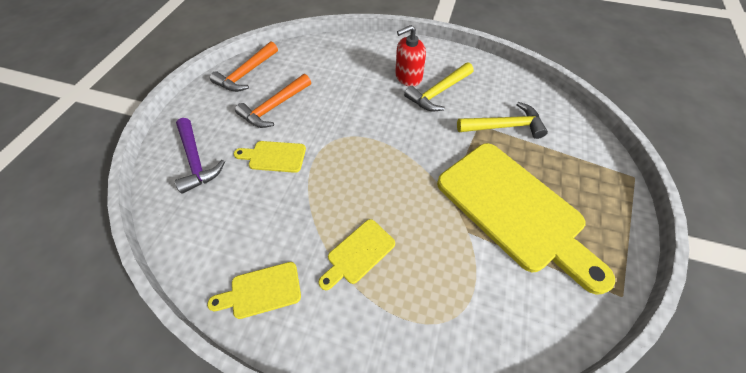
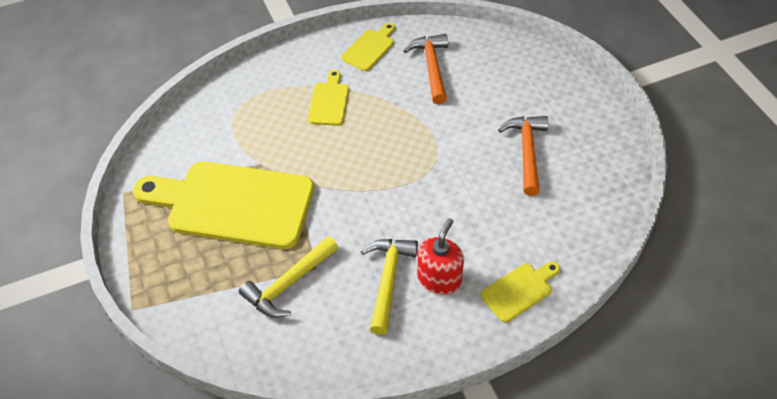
camera: 140 degrees right, 5 degrees down
purple hammer [175,118,225,194] -> none
orange hammer [210,42,278,92] -> orange hammer moved to [403,34,448,104]
yellow cutting board [234,141,306,173] -> yellow cutting board moved to [481,261,560,323]

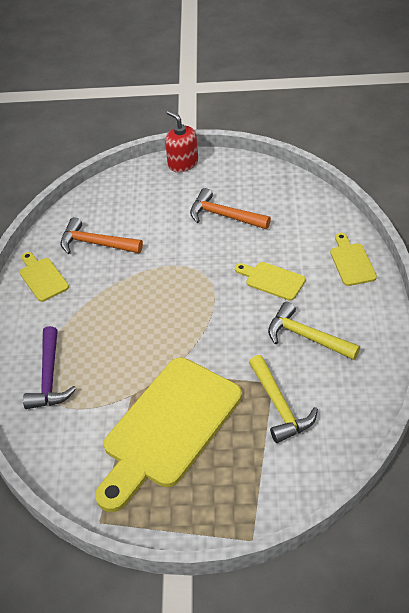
camera: 65 degrees left, 5 degrees down
yellow cutting board [308,70,349,126] -> yellow cutting board moved to [235,262,306,301]
red soap dispenser [417,218,464,294] -> red soap dispenser moved to [165,111,198,172]
none -> purple hammer [23,326,77,409]

